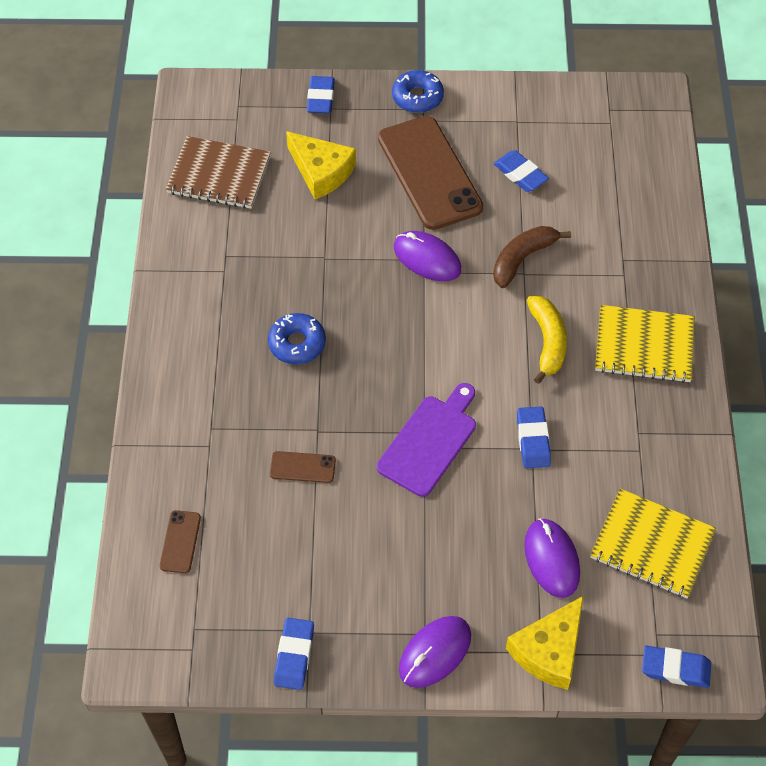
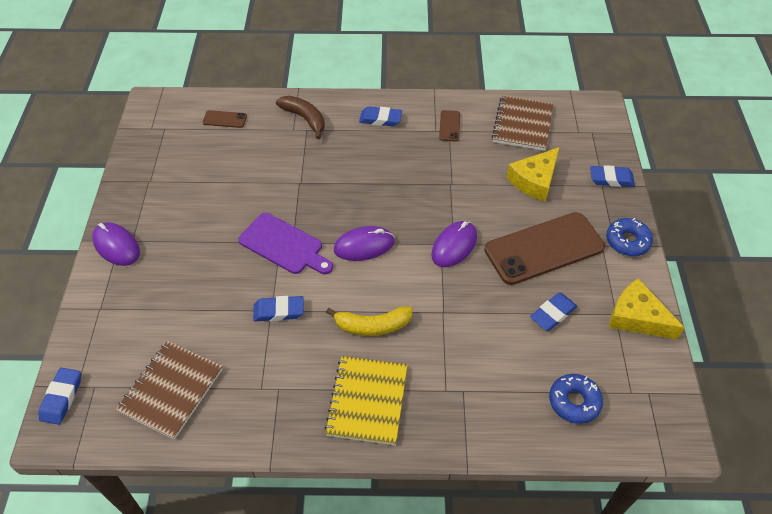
camera: 90 degrees right, 5 degrees down
blue donut [268,313,326,364] -> blue donut moved to [549,374,603,424]
brown phone [270,451,336,483] -> brown phone moved to [439,110,460,142]
blue eraser [274,618,314,690] -> blue eraser moved to [359,106,402,126]
brown banana [493,226,571,288] -> brown banana moved to [276,96,325,139]
yellow cheese [506,596,583,690] -> yellow cheese moved to [609,278,685,339]
purple mouse [524,518,580,598] -> purple mouse moved to [334,226,395,261]
yellow notebook [590,489,716,598] -> brown notebook [116,341,223,440]

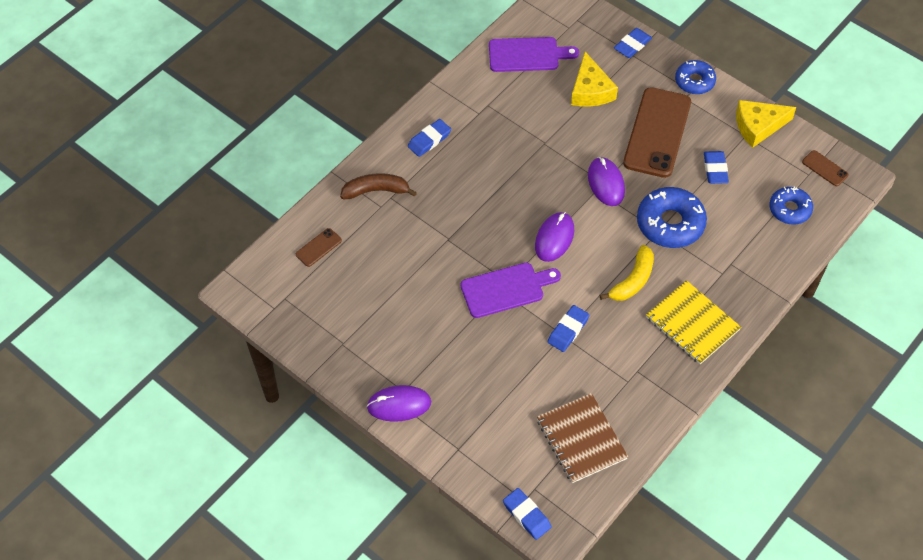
camera: 50 degrees left, 5 degrees up
brown phone [439,110,460,142] -> brown phone moved to [802,150,849,186]
brown notebook [492,95,553,151] -> purple cutting board [489,37,579,72]
none -> blue donut [637,187,707,248]

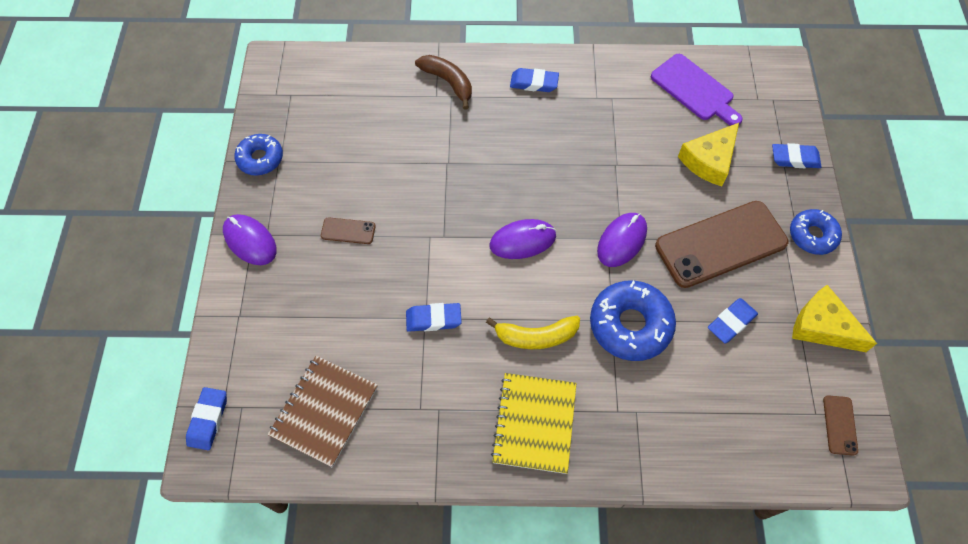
camera: 50 degrees right, 5 degrees up
brown phone [296,228,342,267] -> brown phone moved to [321,217,376,244]
purple cutting board [460,263,561,318] -> none
blue donut [769,187,813,225] -> blue donut moved to [234,134,283,176]

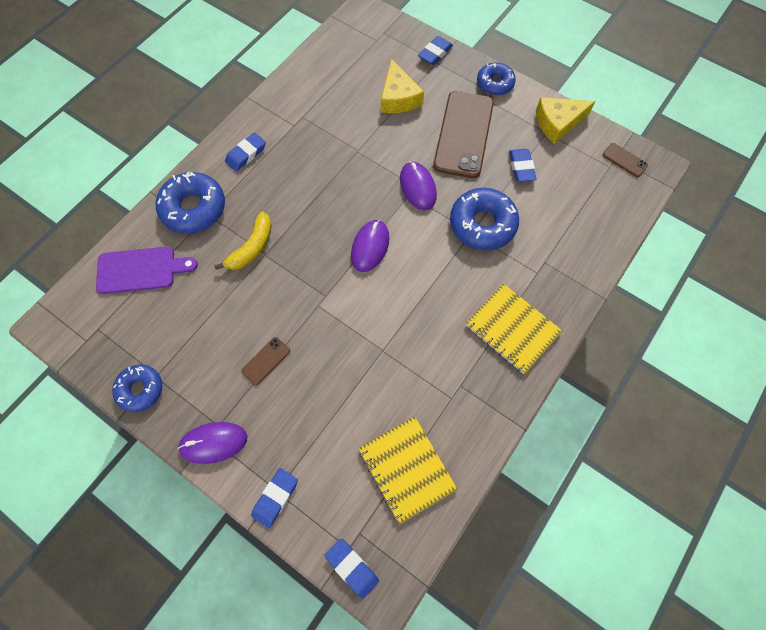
camera: 55 degrees left, 5 degrees up
brown notebook [268,356,378,467] -> yellow notebook [358,416,458,525]
blue eraser [406,303,462,332] -> blue eraser moved to [251,468,298,528]
brown banana [415,55,472,110] -> blue donut [156,172,225,234]
yellow banana [486,316,580,349] -> yellow banana moved to [214,211,272,270]
purple cutting board [651,54,743,126] -> purple cutting board moved to [96,247,198,294]

